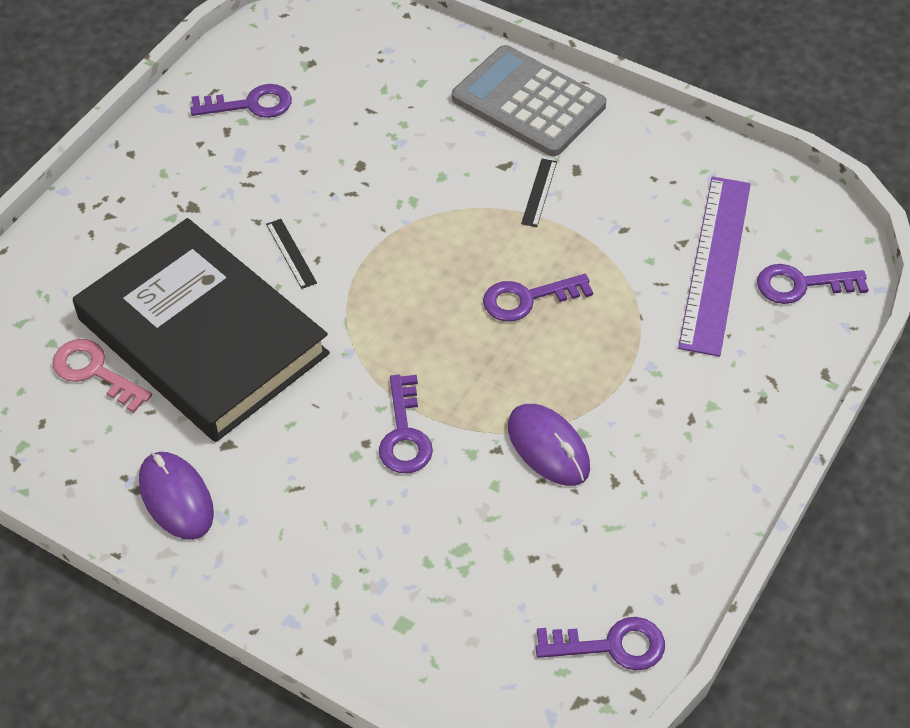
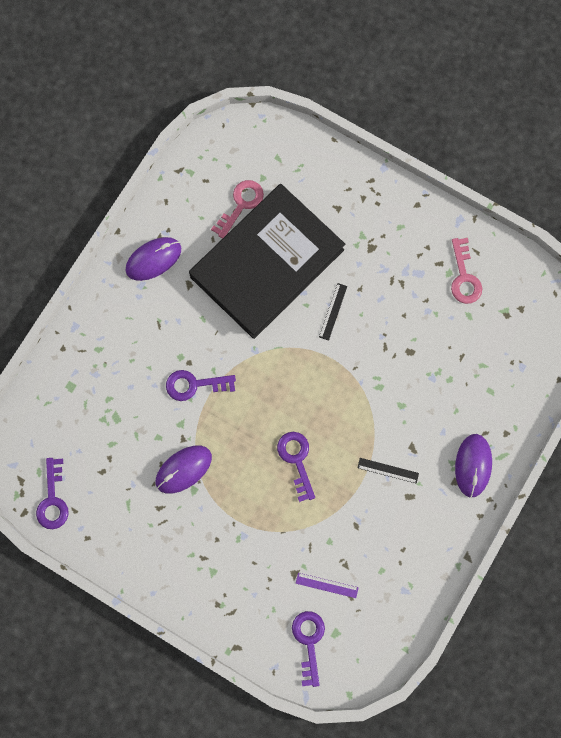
camera: 90 degrees right, 25 degrees up
purple key [190,84,292,118] -> pink key [451,238,482,304]
black ruler [266,219,317,289] -> black ruler turned 45 degrees counterclockwise [319,283,347,341]
grey calculator [452,45,606,156] -> purple mouse [455,434,492,498]
purple ruler [678,177,751,357] -> purple ruler [296,573,359,598], size x0.41

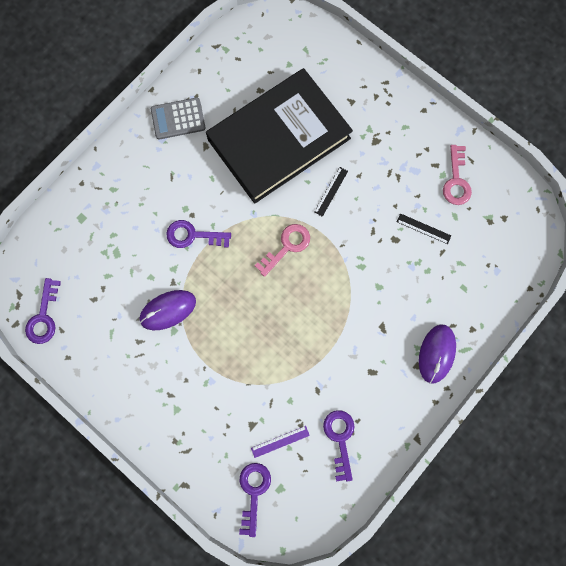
camera: 10 degrees right, 0 degrees up
purple mouse [126,237,182,281] -> grey calculator [151,98,206,140]
pink key [211,180,264,239] -> pink key moved to [255,224,310,277]
purple key [277,432,315,502] -> purple key moved to [323,410,355,482]
purple ruler [296,573,359,598] -> purple ruler turned 45 degrees counterclockwise [251,426,310,458]
black ruler [357,458,419,484] -> black ruler moved to [397,213,451,244]

